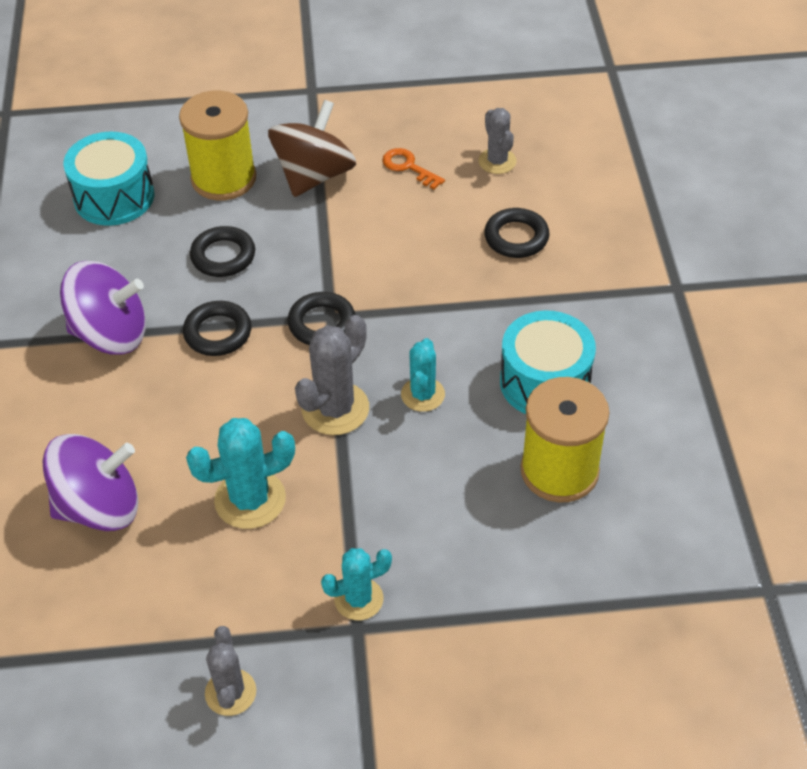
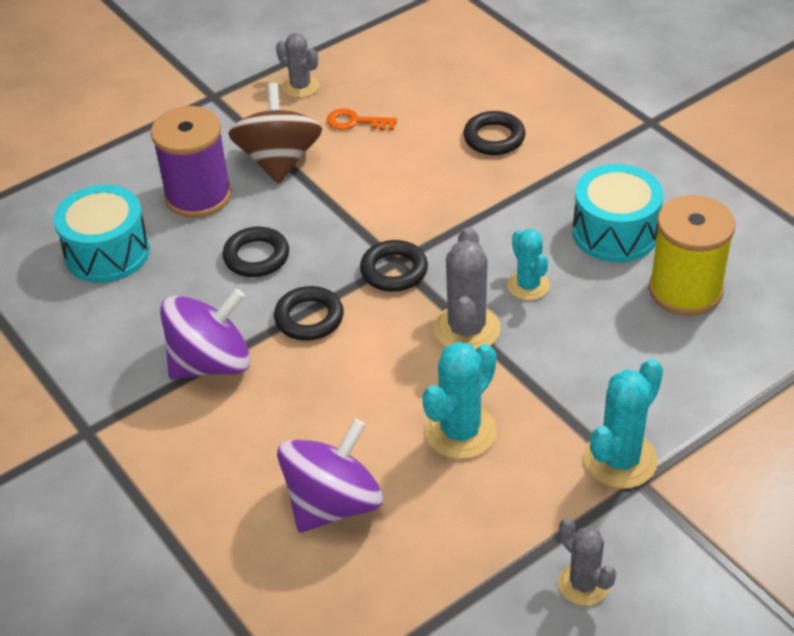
camera: 30 degrees left, 5 degrees down
yellow spool [179,91,256,200] -> purple spool [151,106,232,218]
turquoise cactus [321,548,392,620] -> turquoise cactus [584,359,663,489], size x1.53
grey cactus [478,108,517,174] -> grey cactus moved to [276,33,319,98]

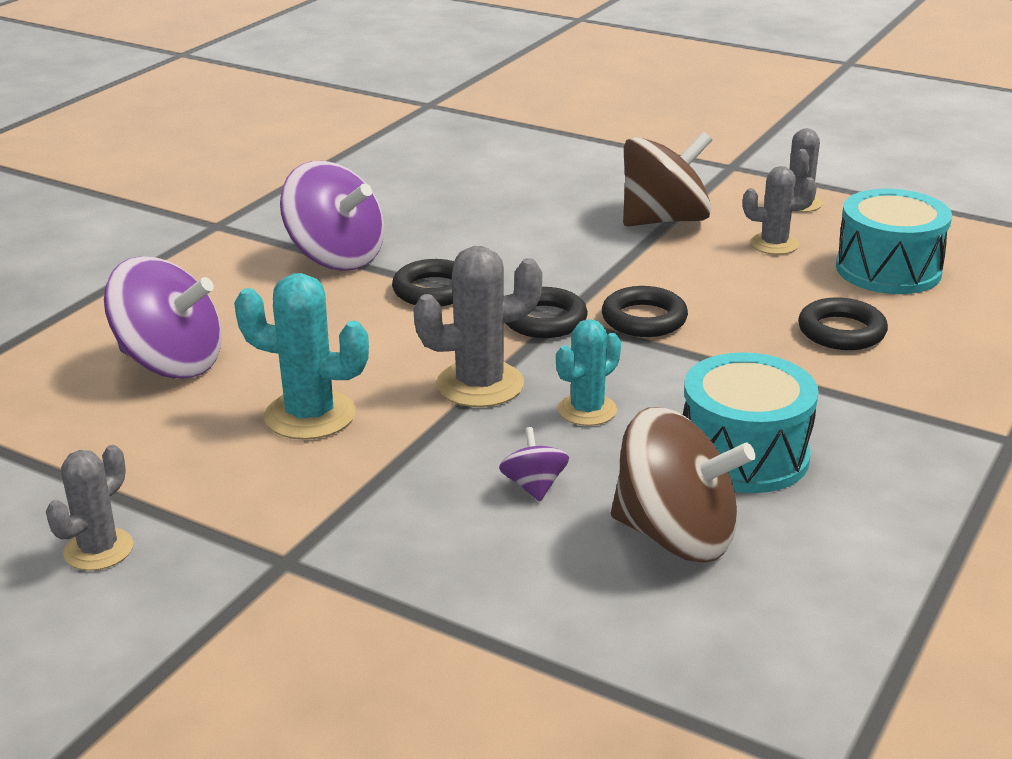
camera: 65 degrees right, 15 degrees down
turquoise drum [53,184,150,283] -> turquoise drum moved to [836,189,952,294]
purple spool [151,106,232,218] -> none
black ring [222,227,289,277] -> black ring moved to [602,286,688,337]
orange key [327,109,397,130] -> grey cactus [743,166,817,255]
turquoise cactus [584,359,663,489] -> none
yellow spool [649,195,736,316] -> brown spinning top [611,407,755,562]
none -> purple spinning top [499,427,569,501]

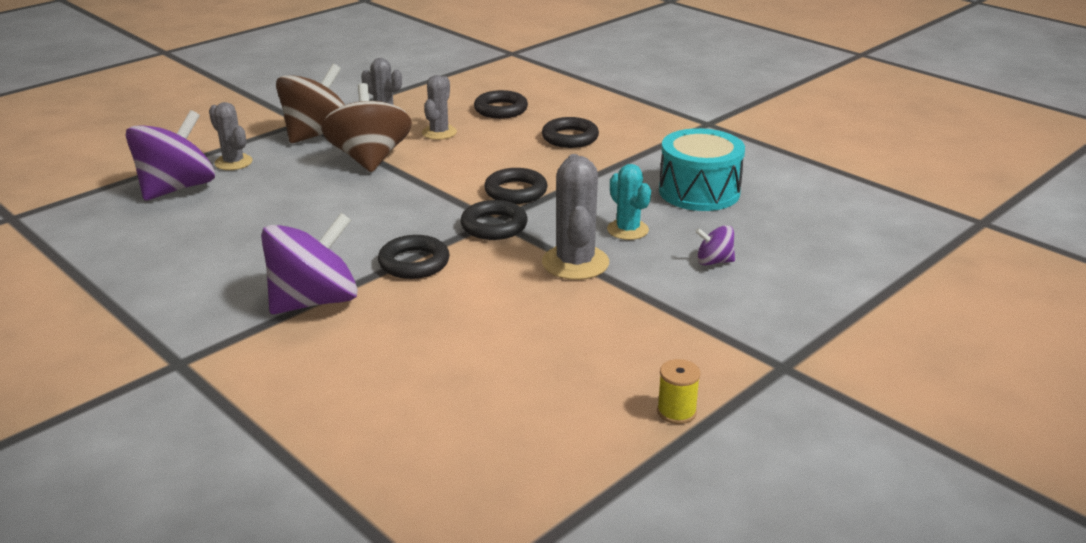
camera: 75 degrees left, 0 degrees up
grey cactus [46,445,133,571] -> grey cactus moved to [209,102,253,170]
purple spinning top [104,257,222,379] -> purple spinning top moved to [126,110,215,201]
turquoise cactus [234,273,369,440] -> none
brown spinning top [611,407,755,562] -> brown spinning top moved to [276,64,345,143]
turquoise drum [836,189,952,294] -> black ring [474,90,528,119]
none -> yellow spool [657,359,700,424]

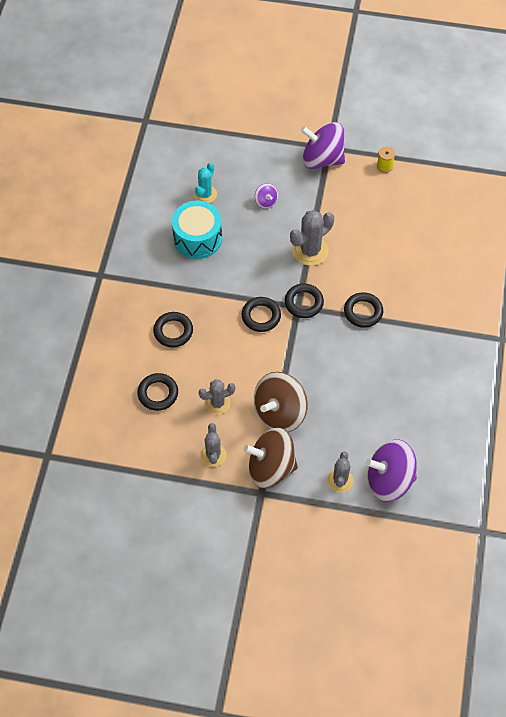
camera: 125 degrees left, 30 degrees up
purple spinning top [261,213,358,314] -> purple spinning top moved to [301,122,345,169]
turquoise cactus [607,164,651,240] -> turquoise cactus moved to [194,163,217,203]

